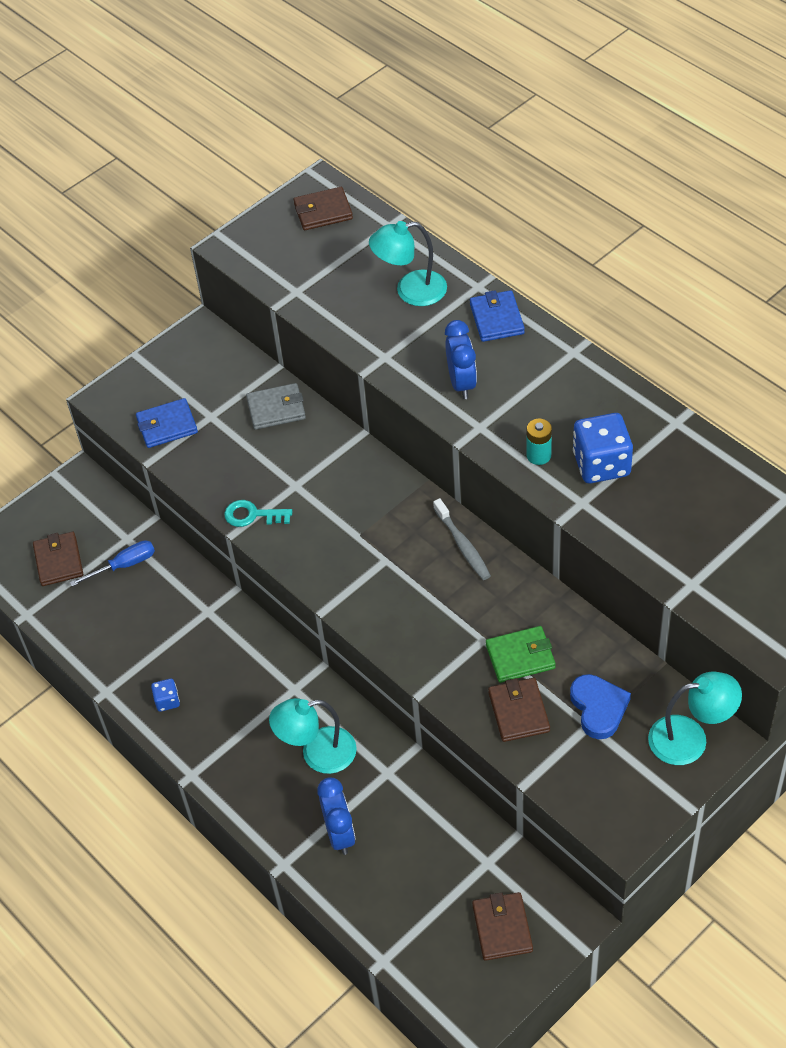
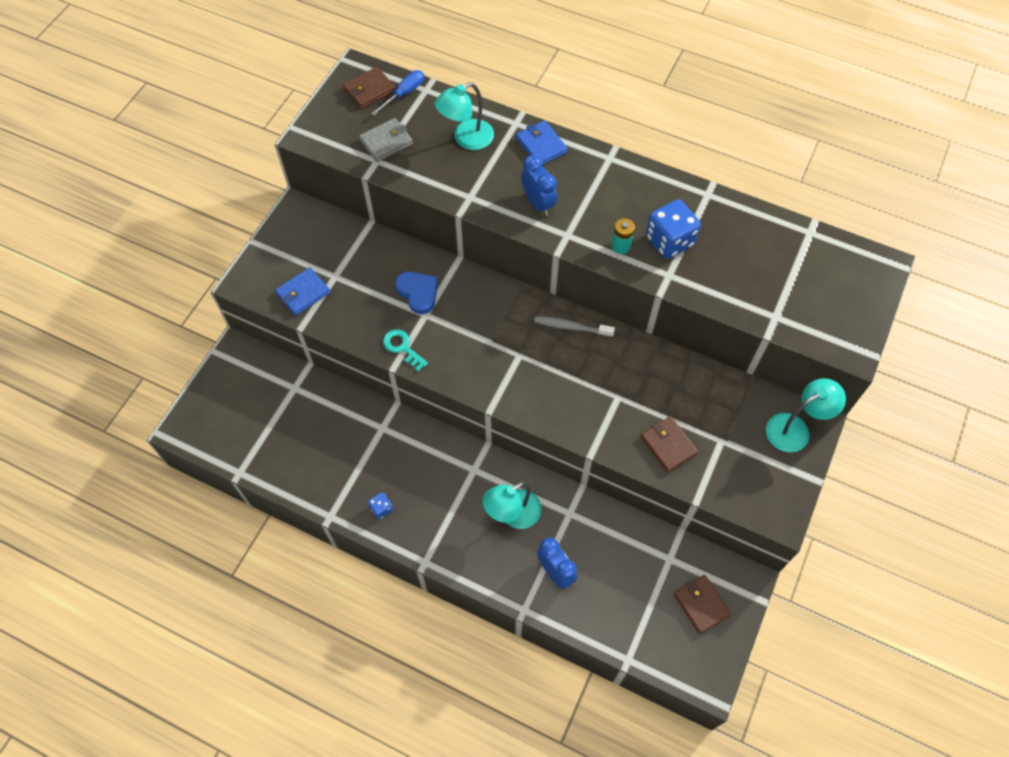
camera: 25 degrees left, 10 degrees up
brown wallet [33,532,83,586] -> none
blue screwdriver [70,540,155,586] -> blue screwdriver moved to [371,70,424,116]
turquoise key [224,500,292,527] -> turquoise key turned 60 degrees clockwise [383,329,428,371]
grey wallet [246,383,306,430] -> grey wallet moved to [359,118,413,162]
grey toothbrush [433,498,491,580] -> grey toothbrush turned 150 degrees clockwise [534,316,615,337]
green wallet [486,626,556,683] -> none
blue heart [570,674,631,739] -> blue heart moved to [395,272,438,314]

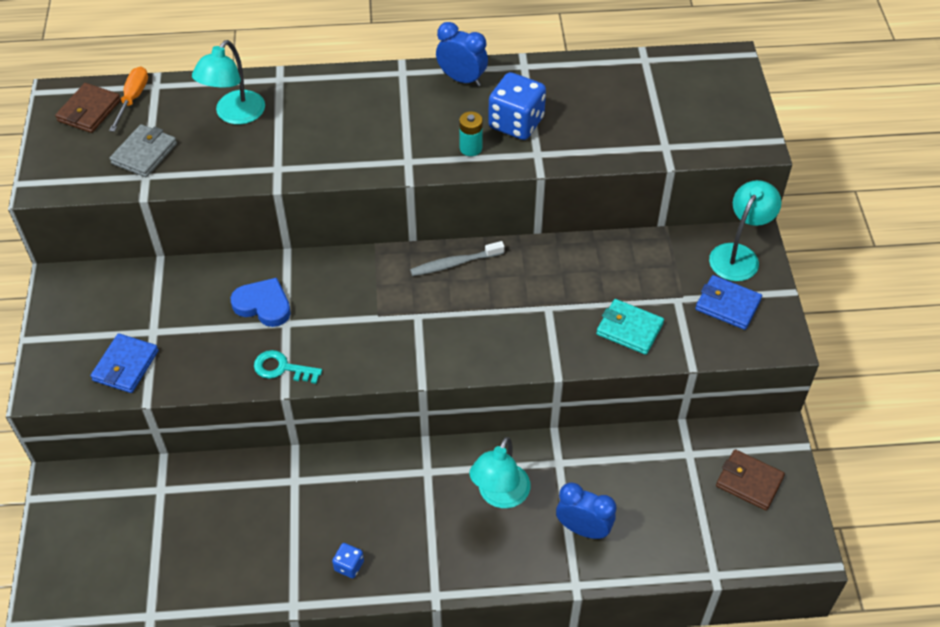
camera: 30 degrees left, 10 degrees down
blue screwdriver [371,70,424,116] -> orange screwdriver [109,67,148,132]
blue wallet [516,121,568,165] -> blue wallet moved to [695,275,762,330]
blue clock [521,155,557,216] -> blue clock moved to [436,22,488,87]
brown wallet [640,416,698,472] -> turquoise wallet [596,299,664,355]

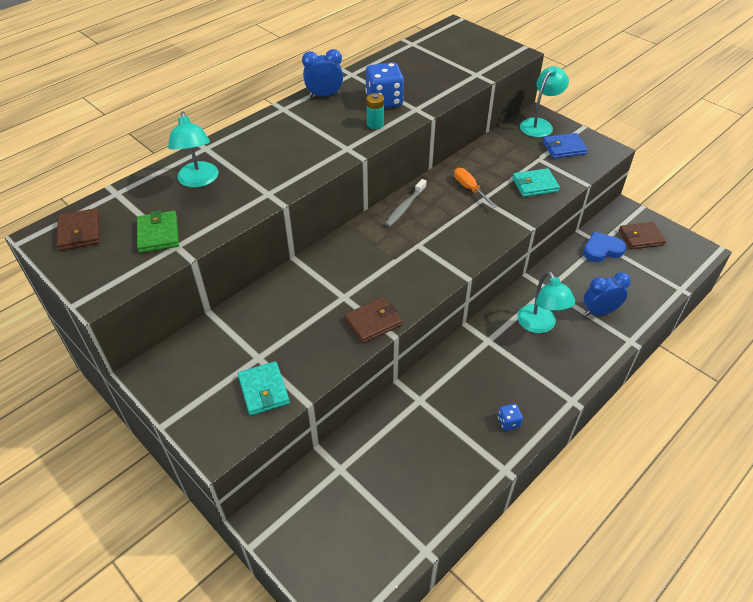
camera: 40 degrees left, 5 degrees down
blue wallet [90,333,159,393] -> turquoise wallet [238,361,290,416]
orange screwdriver [109,67,148,132] -> orange screwdriver moved to [454,168,497,208]
grey wallet [110,124,177,178] -> green wallet [137,210,179,253]
blue heart [231,278,291,327] -> blue heart moved to [583,232,626,262]
turquoise key [254,350,322,384] -> brown wallet [344,297,402,343]
turquoise lamp [709,180,782,281] -> turquoise lamp turned 45 degrees clockwise [520,66,569,137]

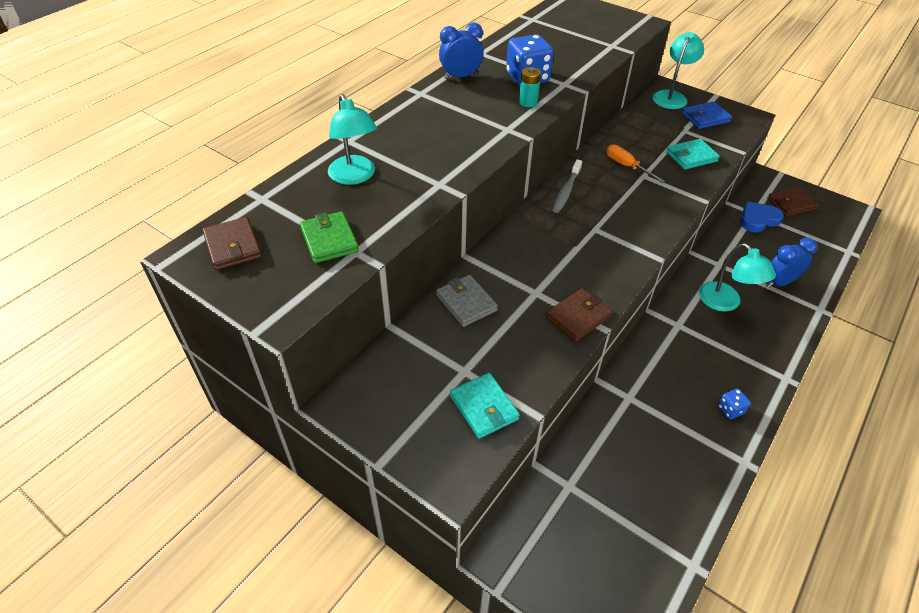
camera: 10 degrees left, 0 degrees up
none -> grey wallet [436,275,498,327]

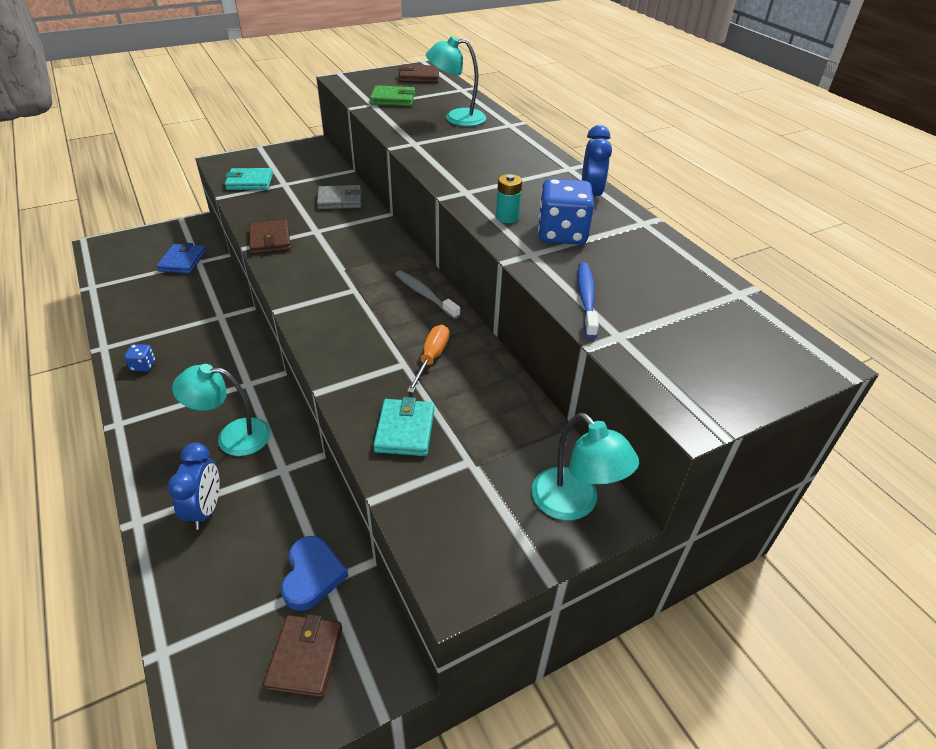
camera: 115 degrees right, 5 degrees down
orange screwdriver [606,144,665,183] -> orange screwdriver turned 60 degrees counterclockwise [407,325,449,393]
blue wallet [682,101,732,129] -> blue wallet moved to [157,243,206,274]
none -> blue toothbrush [578,262,599,338]

